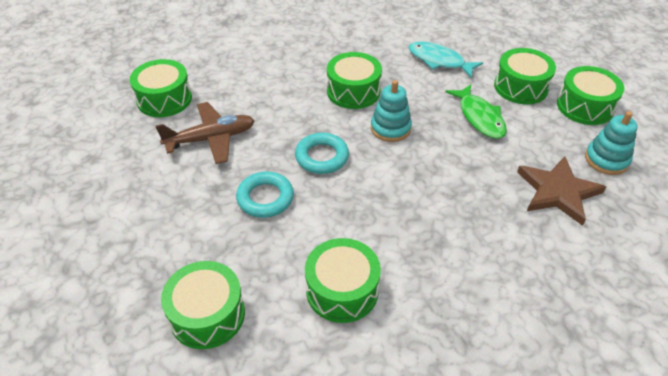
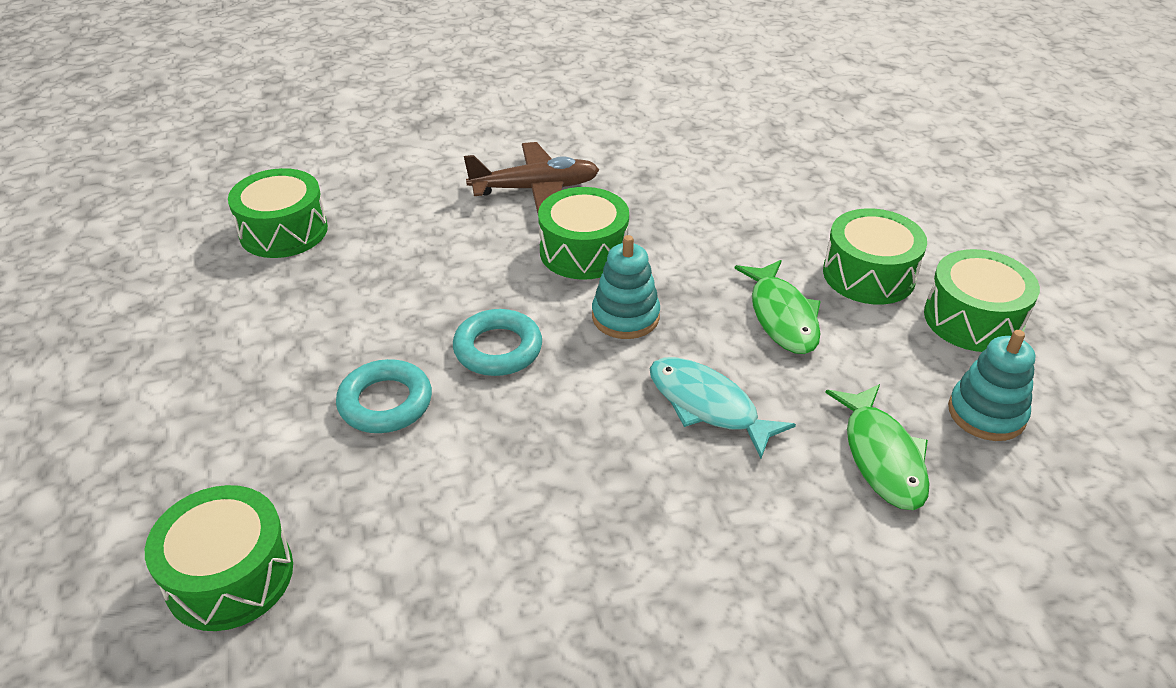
camera: 10 degrees right, 5 degrees down
brown plane [156,102,255,164] -> brown plane moved to [464,142,599,213]
green drum [305,238,381,323] -> none
turquoise fish [408,41,483,78] -> turquoise fish moved to [650,357,796,459]
brown star [517,156,606,226] -> green fish [825,384,930,510]

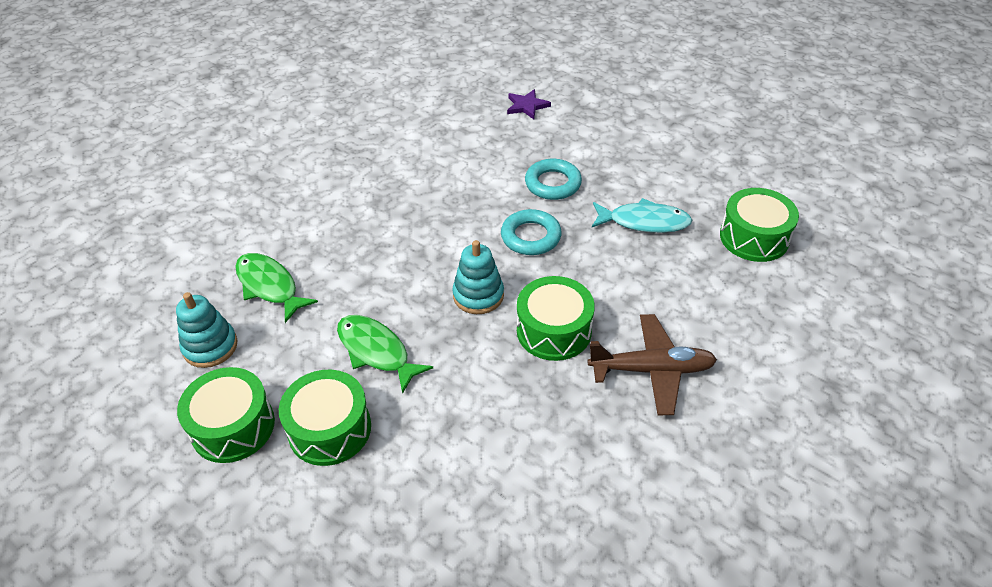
camera: 145 degrees right, 5 degrees up
green drum [145,485,293,631] -> purple star [507,89,551,119]
brown plane [464,142,599,213] -> brown plane turned 135 degrees counterclockwise [588,314,717,415]
turquoise fish [650,357,796,459] -> turquoise fish moved to [592,198,692,233]

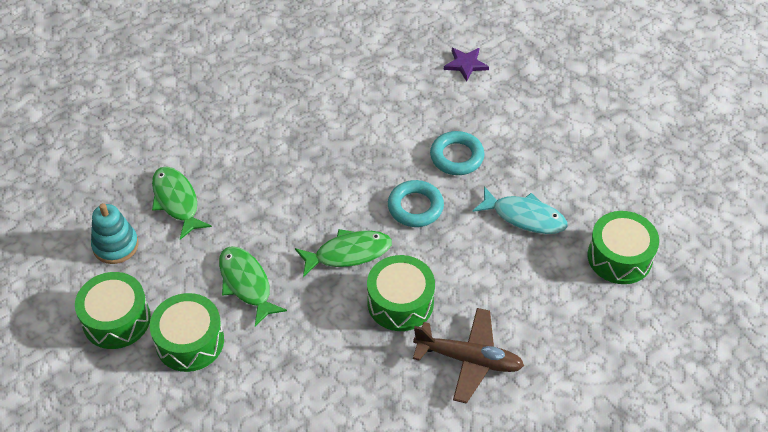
camera: 15 degrees right, 5 degrees up
turquoise stacking toy [452,240,504,314] -> green fish [295,229,392,277]

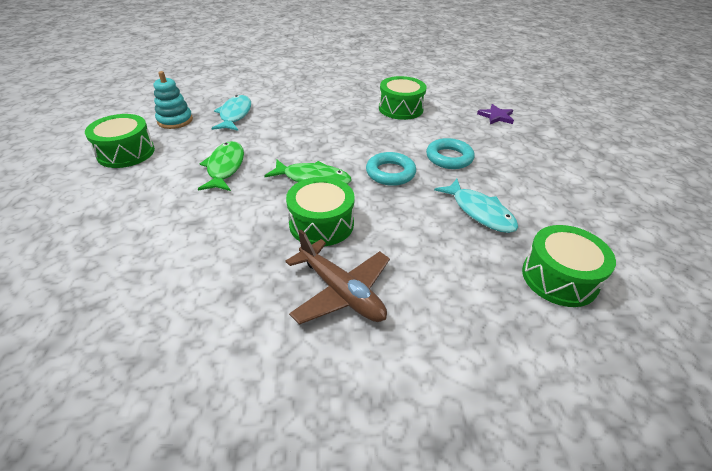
camera: 30 degrees right, 10 degrees down
green drum [150,293,224,372] -> green drum moved to [379,76,427,120]
green fish [152,166,212,240] -> turquoise fish [212,95,251,131]

